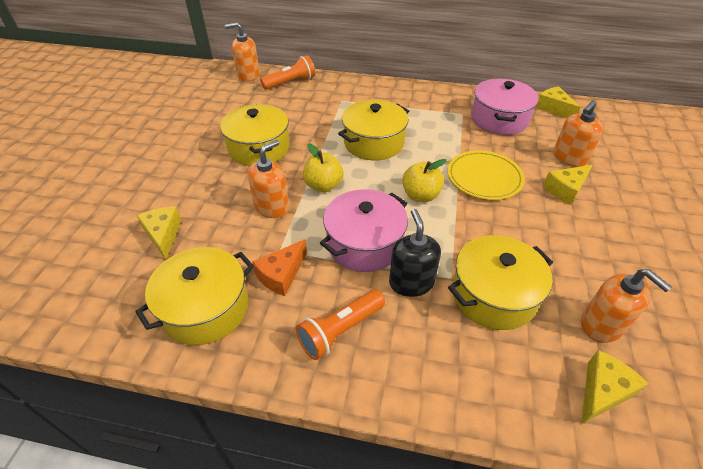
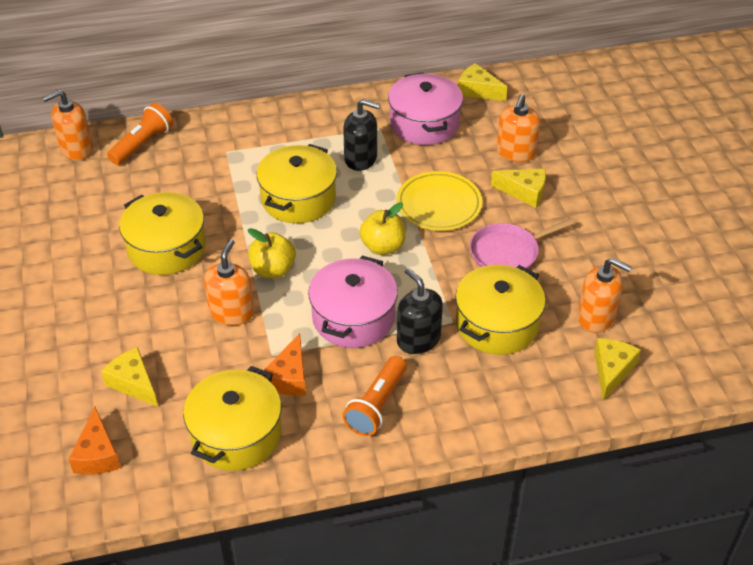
camera: 25 degrees left, 0 degrees up
yellow cheese [543,165,593,205] -> yellow cheese turned 105 degrees counterclockwise [491,169,546,208]
none -> orange cheese [68,407,121,475]
none -> black soap dispenser [343,99,380,171]
none -> pink pan [470,219,573,269]

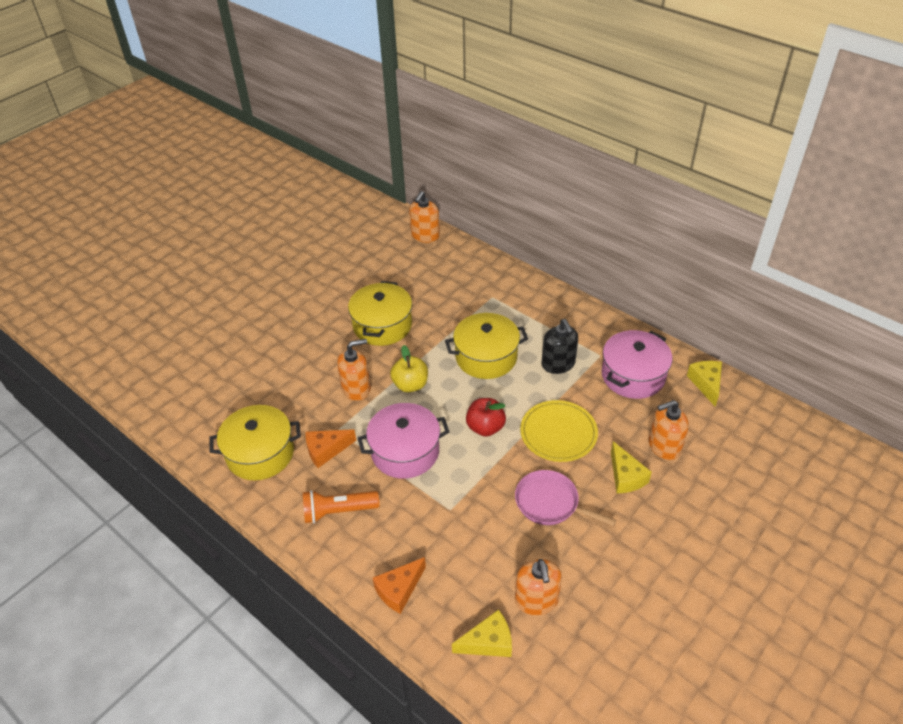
camera: 55 degrees right, 0 degrees up
orange soap dispenser [42,90,93,160] -> orange soap dispenser turned 90 degrees counterclockwise [409,191,440,243]
orange cheese [68,407,121,475] -> orange cheese moved to [373,557,426,614]
yellow cheese [101,347,158,407] -> none
orange flashlight [107,103,173,165] -> none
yellow apple [360,202,406,255] -> red apple [466,398,506,436]
black soap dispenser [397,268,443,354] -> none
yellow pot [455,265,546,355] -> none

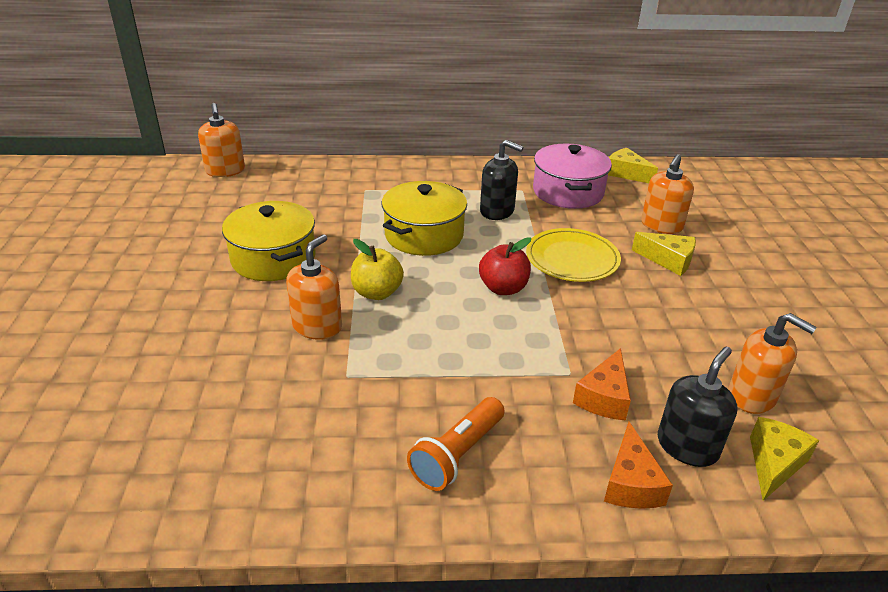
camera: 45 degrees left, 10 degrees down
yellow pot [209,405,301,480] -> none
orange cheese [305,429,356,468] -> orange cheese moved to [573,348,631,421]
pink pot [358,403,449,479] -> none
pink pan [515,470,616,526] -> none
none -> black soap dispenser [658,347,738,467]

